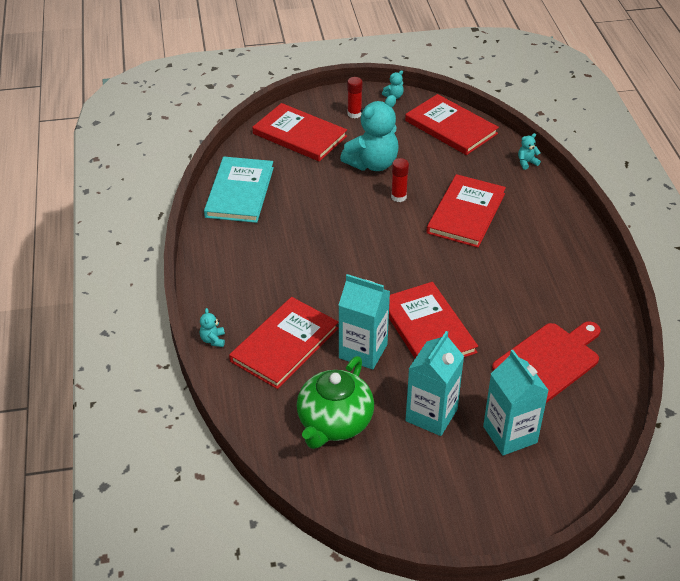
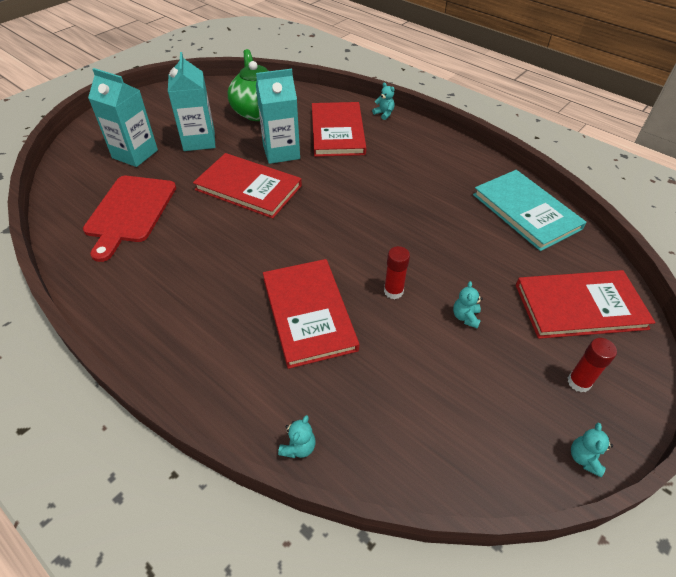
camera: 140 degrees right, 5 degrees up
turquoise teddy bear [340,95,399,171] -> turquoise teddy bear [453,281,483,329], size x0.41
red book [405,94,499,155] -> none

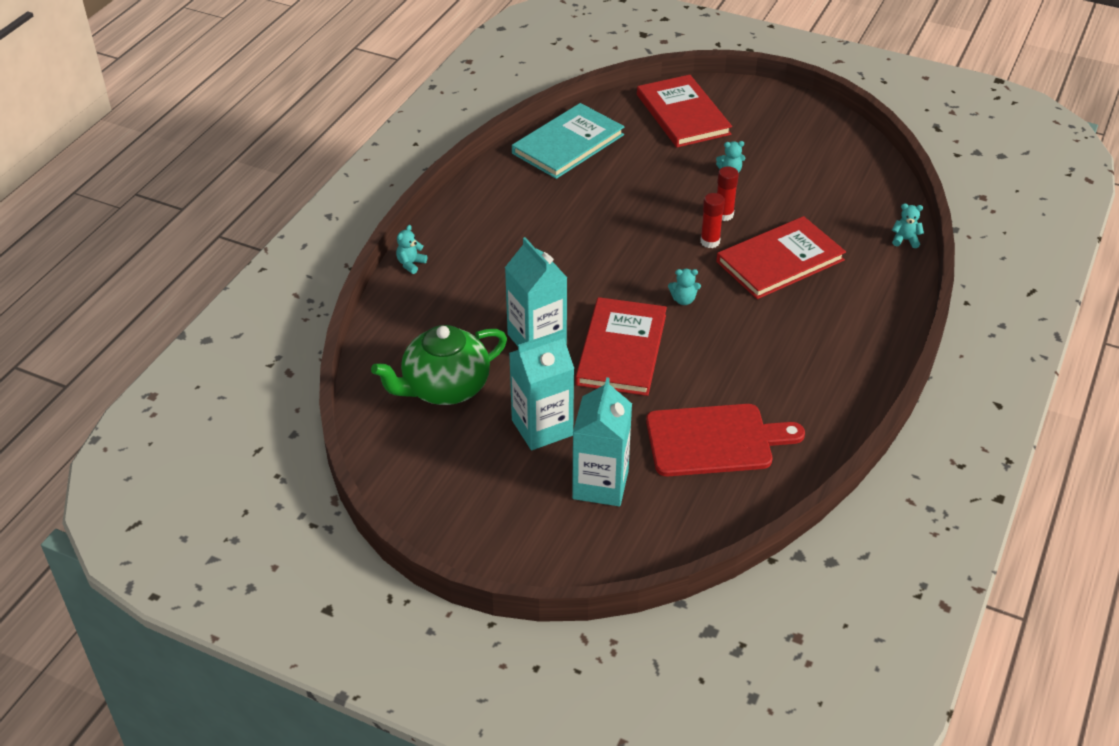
camera: 105 degrees left, 5 degrees down
red book [312,102,366,157] -> none
red glue stick [567,338,617,393] -> red glue stick moved to [700,193,725,248]
turquoise teddy bear [571,423,613,477] -> turquoise teddy bear moved to [668,269,701,305]

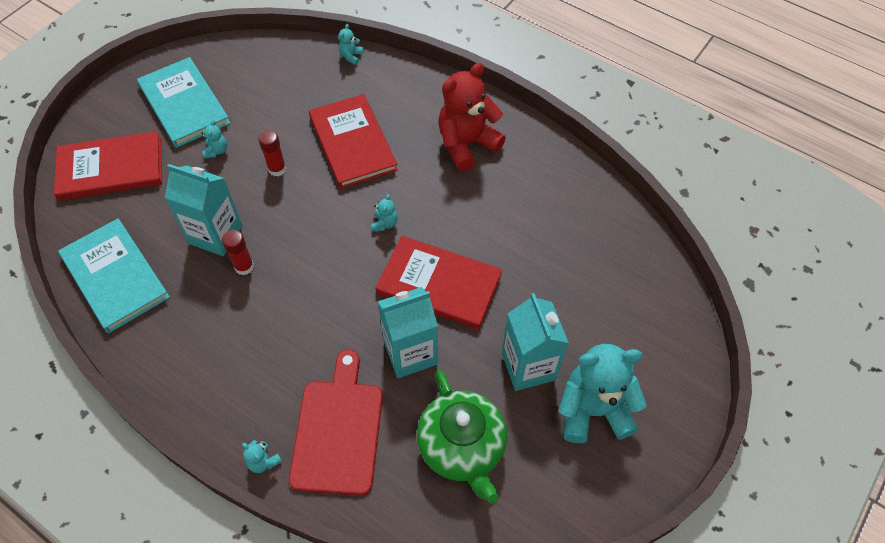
camera: 80 degrees left, 15 degrees up
turquoise carton [572,377,632,506] -> turquoise carton moved to [165,164,243,256]
red cutting board [646,404,805,476] -> red cutting board moved to [289,349,383,496]
red glue stick [700,193,725,248] -> red glue stick moved to [222,230,254,275]
none -> turquoise book [137,57,230,148]
none -> red teddy bear [438,63,506,171]
none -> turquoise teddy bear [558,344,647,443]

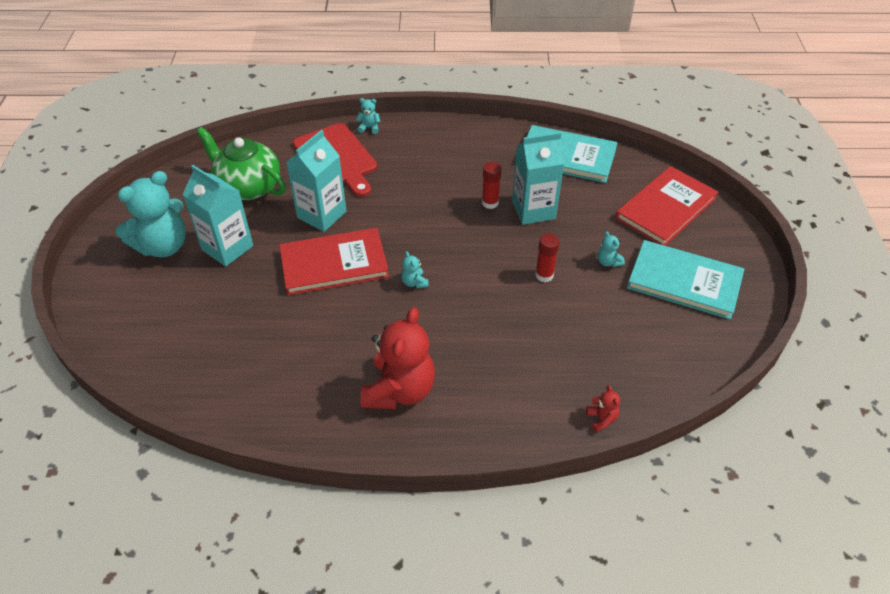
camera: 145 degrees right, 10 degrees down
red book [309,94,398,189] -> none
turquoise teddy bear [338,24,363,65] -> red teddy bear [586,385,620,432]

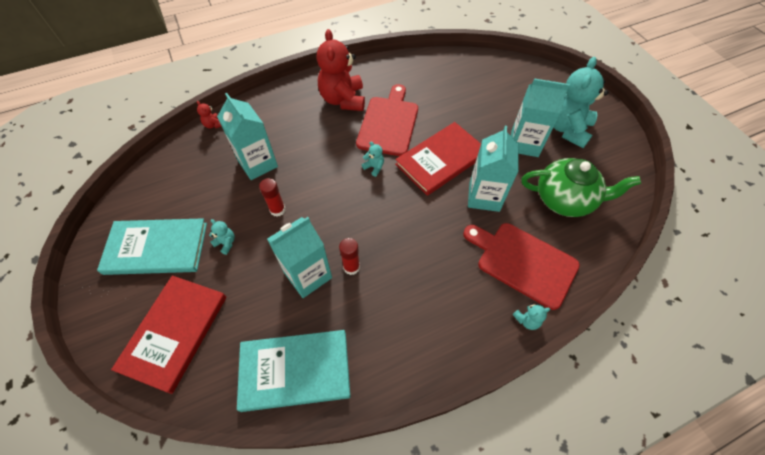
camera: 155 degrees right, 10 degrees up
none -> turquoise carton [217,93,278,180]
none -> red cutting board [356,84,418,156]

